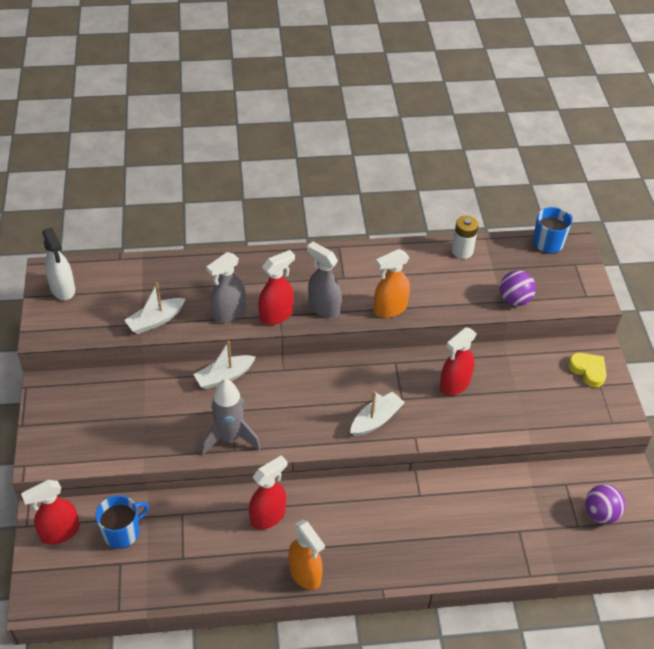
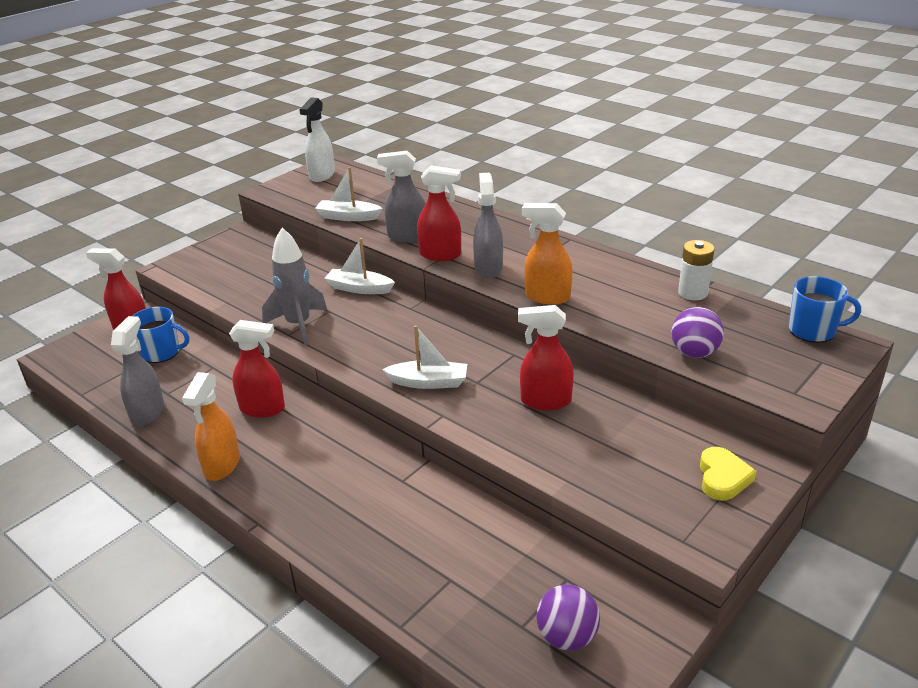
camera: 50 degrees right, 15 degrees down
none -> grey spray bottle [111,316,164,426]

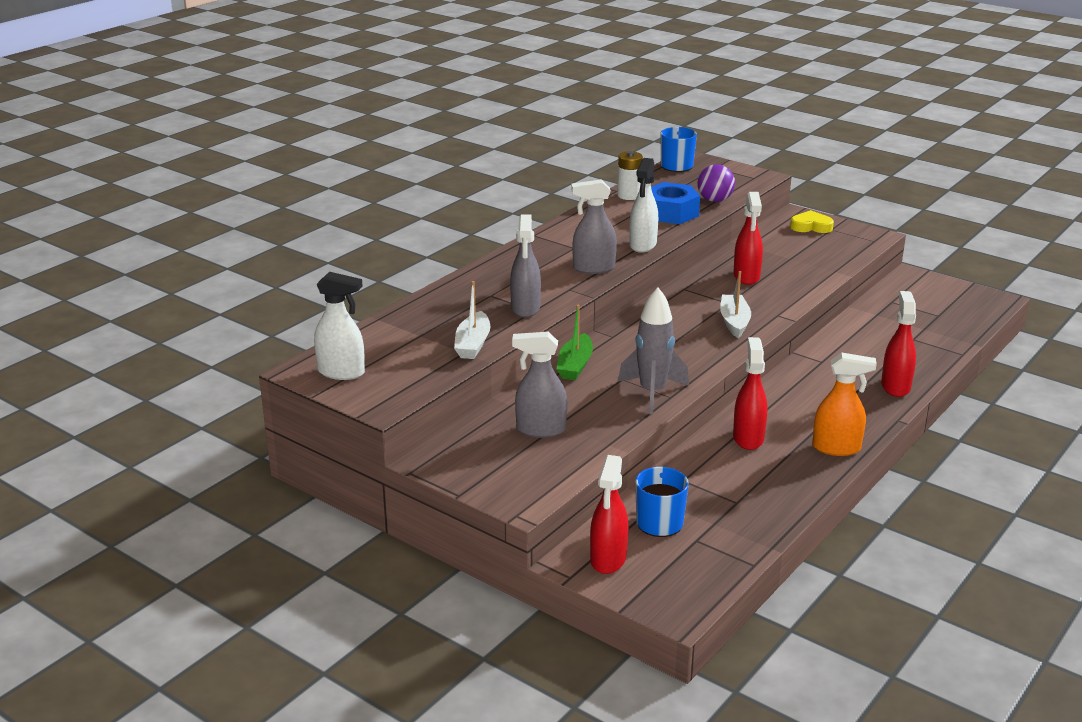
camera: 95 degrees left, 5 degrees down
grey spray bottle [111,316,164,426] -> grey spray bottle moved to [512,332,567,438]
white boat [325,238,395,294] -> green boat [557,305,593,380]
red spray bottle [417,165,461,261] -> red spray bottle moved to [881,291,916,397]
orange spray bottle [522,203,573,305] -> white spray bottle [629,158,658,253]
purple ball [536,584,600,650] -> none
none -> blue nut [651,182,700,224]

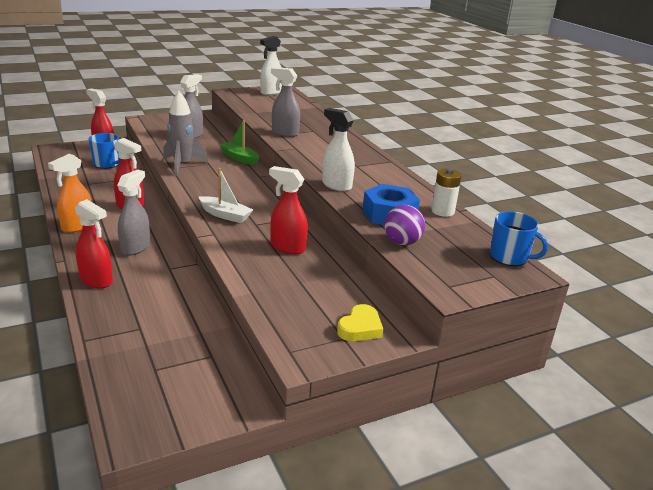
camera: 115 degrees right, 0 degrees up
white boat [454,281,491,359] -> none
grey spray bottle [571,179,617,274] -> grey spray bottle moved to [117,169,150,255]

